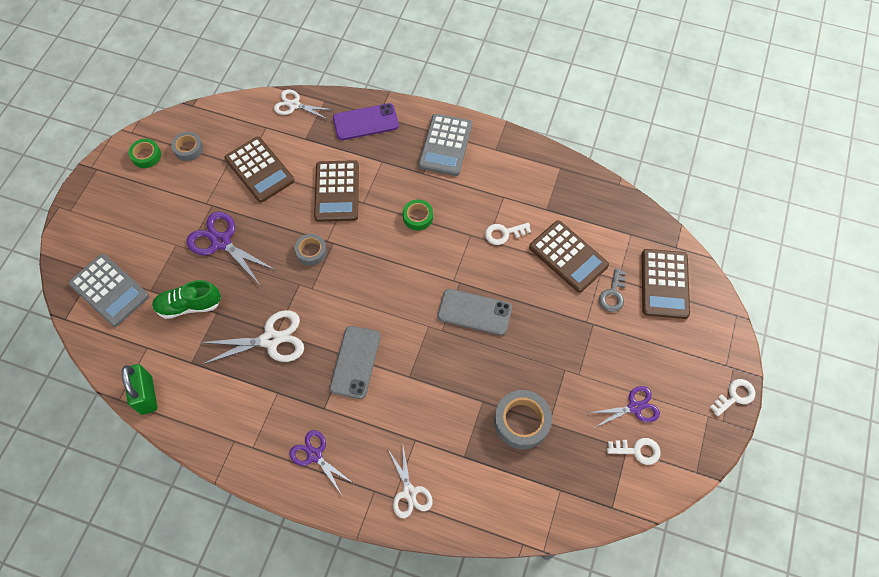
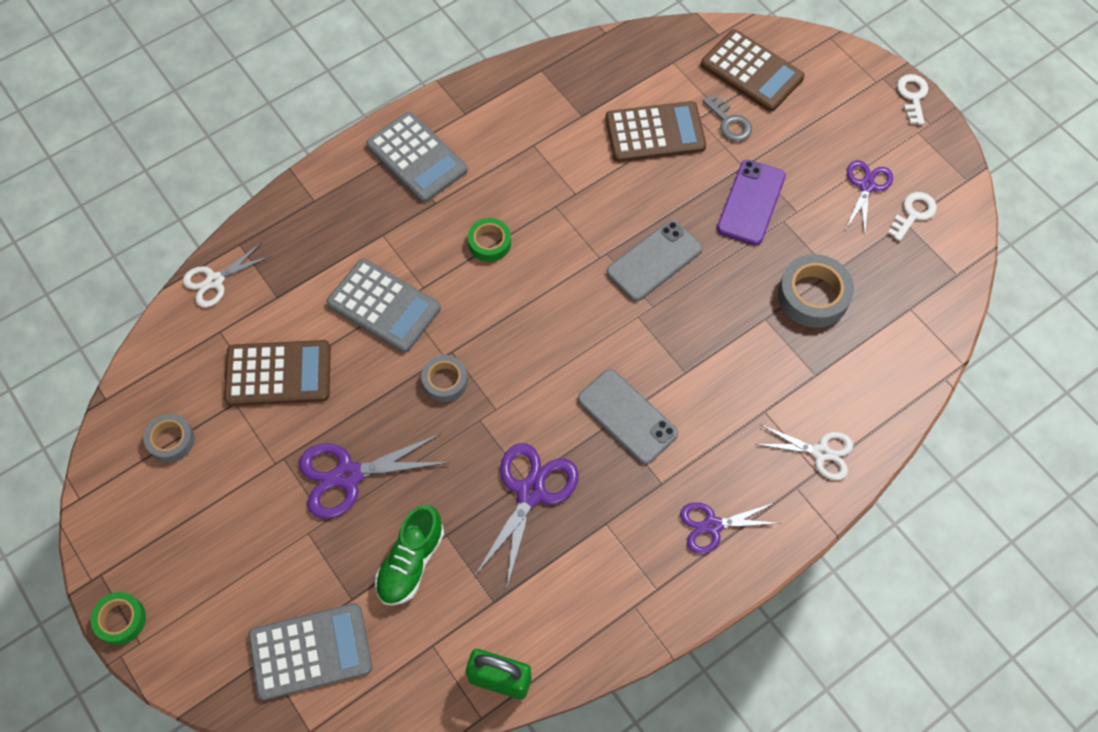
camera: 55 degrees left, 0 degrees up
green tape [129,139,161,168] -> green tape moved to [91,592,146,645]
white scissors [199,310,304,365] -> purple scissors [474,443,579,590]
brown calculator [314,160,359,222] -> grey calculator [326,259,441,353]
purple phone [333,103,399,140] -> purple phone moved to [717,160,786,245]
white key [485,223,531,245] -> none

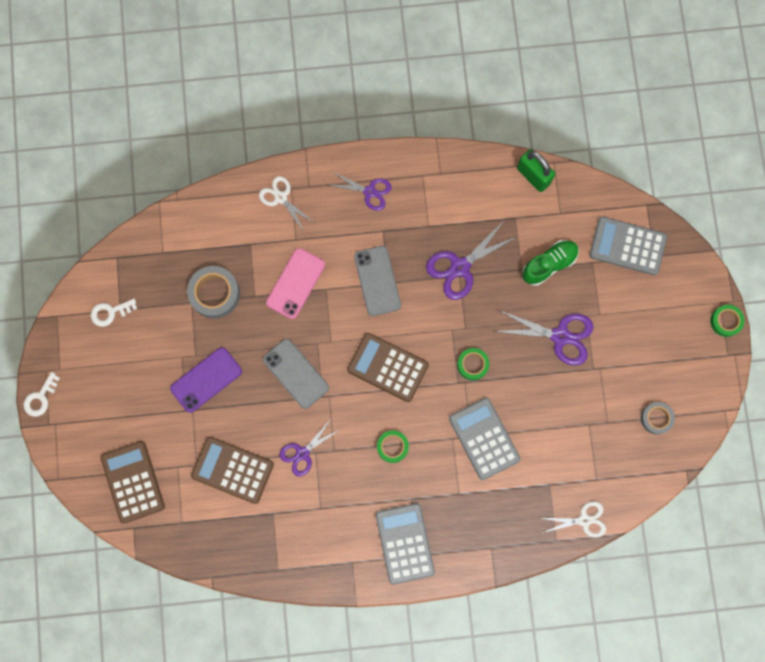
camera: 150 degrees left, 15 degrees up
brown calculator [224,340,331,406] -> brown calculator moved to [347,333,429,402]
grey tape [421,355,468,402] -> green tape [457,348,489,380]
grey phone [607,220,702,301] -> grey phone turned 60 degrees clockwise [263,339,329,409]
grey key [703,94,752,141] -> none
purple scissors [846,160,893,235] -> purple scissors moved to [279,419,341,477]
none -> pink phone [266,248,325,319]

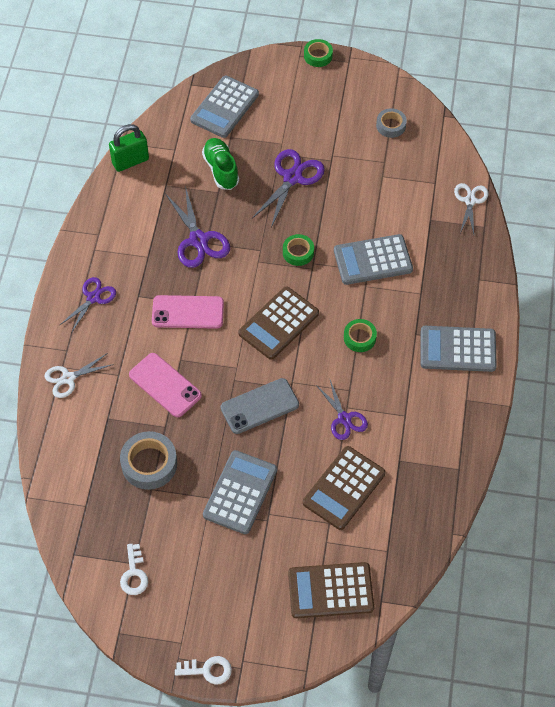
camera: 75 degrees left, 20 degrees down
white key [23,372,60,417] -> white key turned 45 degrees counterclockwise [175,656,232,685]
purple phone [170,347,242,413] -> grey calculator [203,450,277,534]
grey phone [354,246,401,316] -> pink phone [152,295,224,329]

